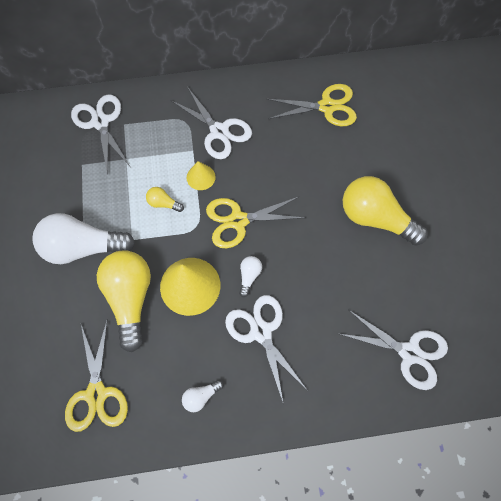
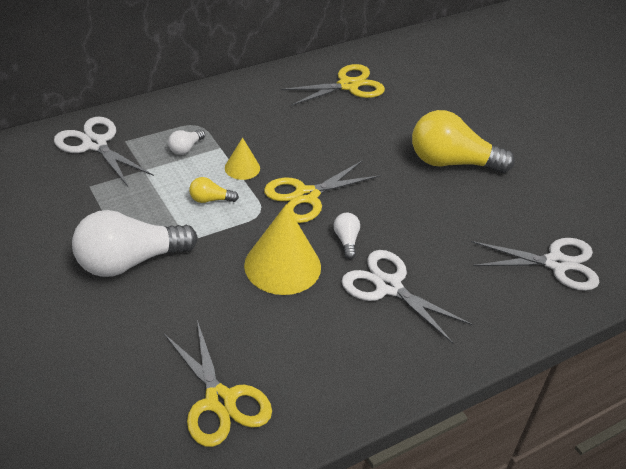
camera: 25 degrees left, 25 degrees down
yellow light bulb [97,250,151,352] -> none
white scissors [170,88,252,159] -> none
white light bulb [182,380,223,412] -> white light bulb moved to [168,129,205,155]

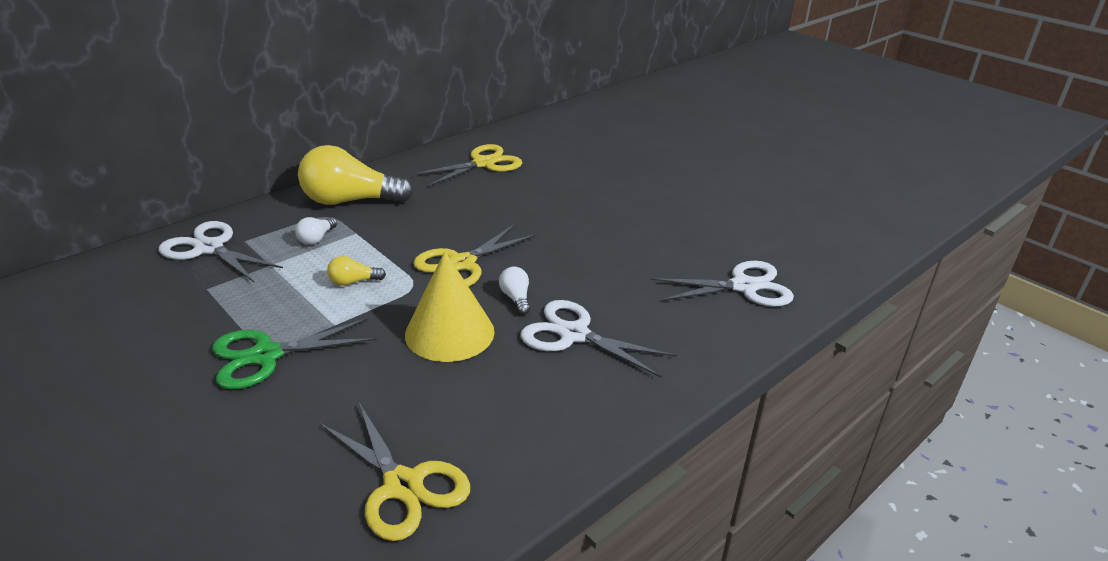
camera: 10 degrees left, 10 degrees down
white light bulb [72,210,198,277] -> green scissors [212,318,377,389]
yellow cone [225,137,260,180] -> none
yellow light bulb [412,110,515,173] -> yellow light bulb moved to [298,145,414,205]

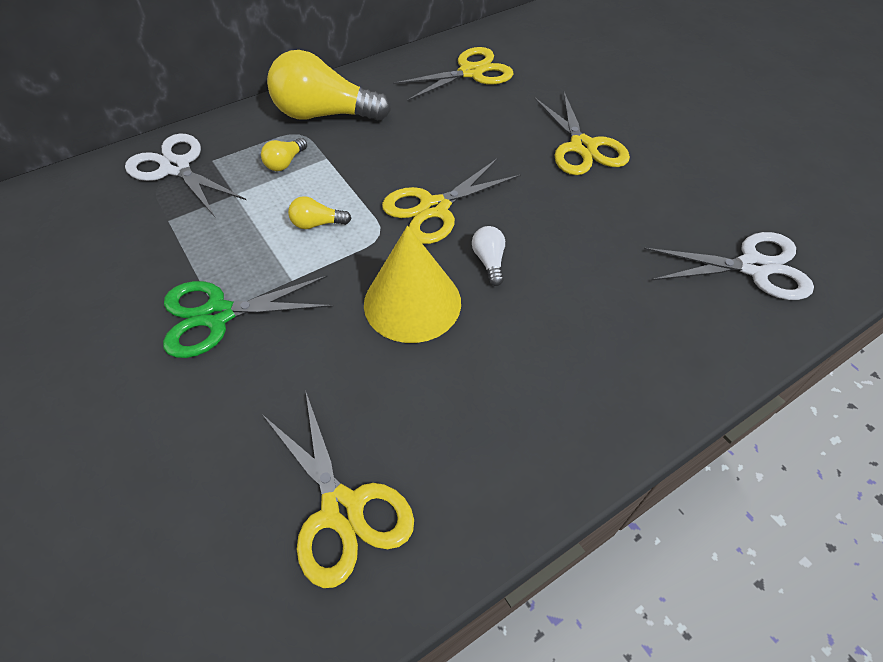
camera: 10 degrees right, 20 degrees up
white light bulb [295,217,337,245] -> yellow light bulb [261,138,307,171]
white scissors [520,300,677,377] -> none
none -> yellow scissors [534,92,630,175]

